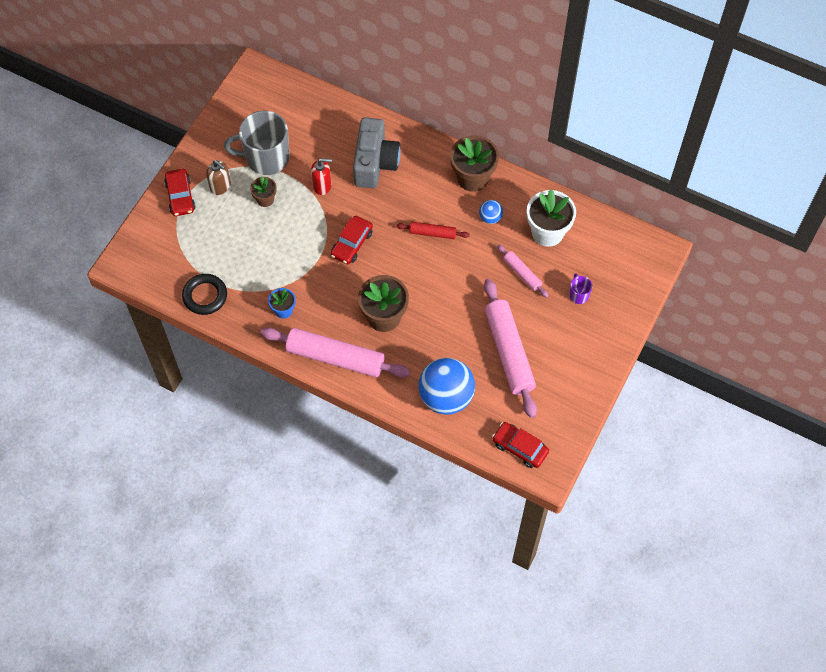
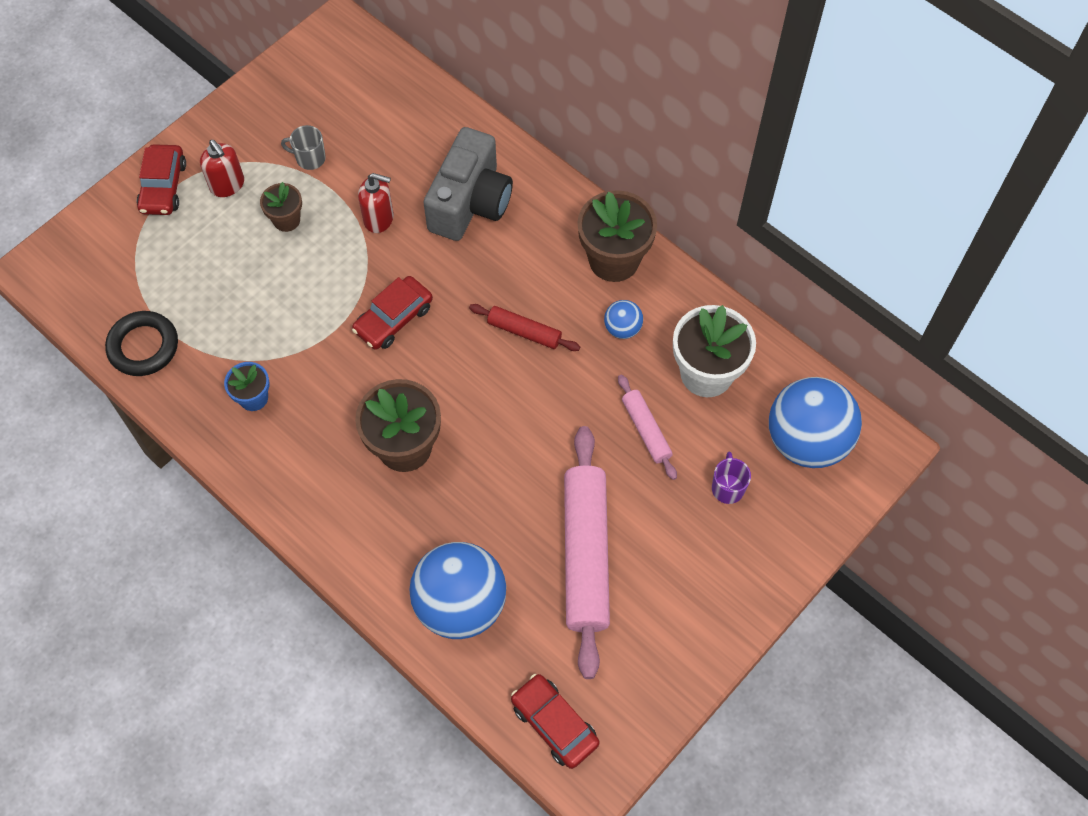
camera: 15 degrees right, 0 degrees up
brown soap dispenser [206,160,231,195] -> red soap dispenser [200,140,244,197]
grey mug [224,111,290,175] -> grey mug [281,125,326,170], size x0.44
pink rolling pin [260,328,410,378] -> none
none -> blue ball [769,377,862,468]

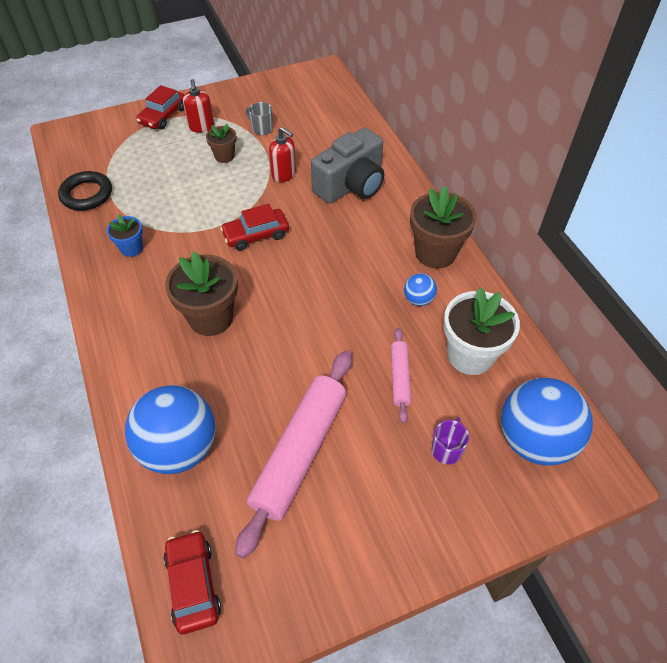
camera: 25 degrees right, 10 degrees down
red rolling pin [469,304,580,351] -> none

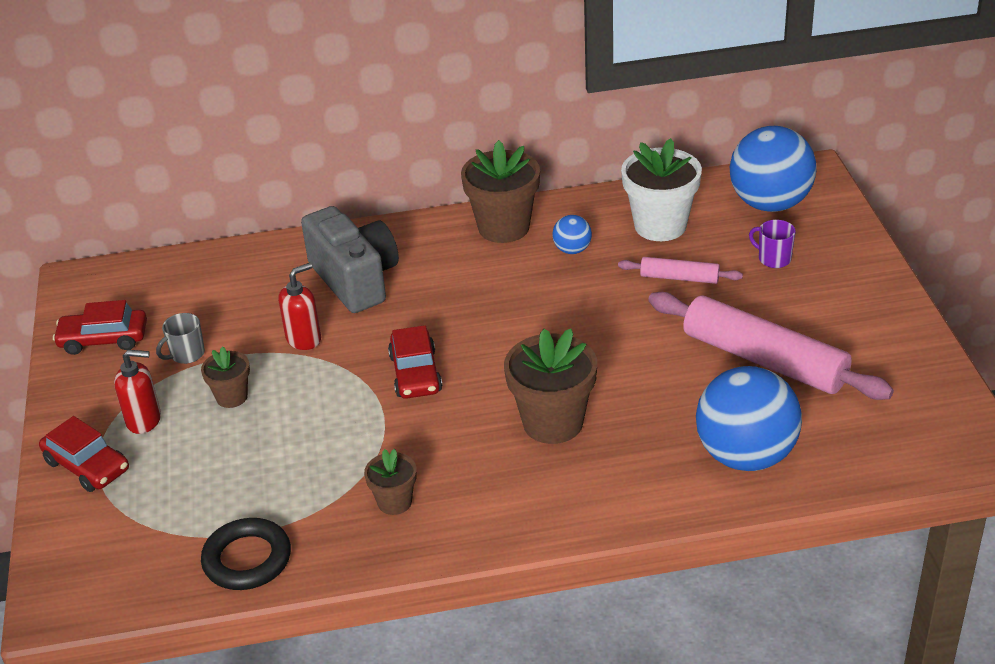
camera: 75 degrees left, 15 degrees down
blue flower pot [107,214,143,257] -> brown flower pot [364,449,417,515]
red car [163,530,221,634] -> red car moved to [53,300,147,355]

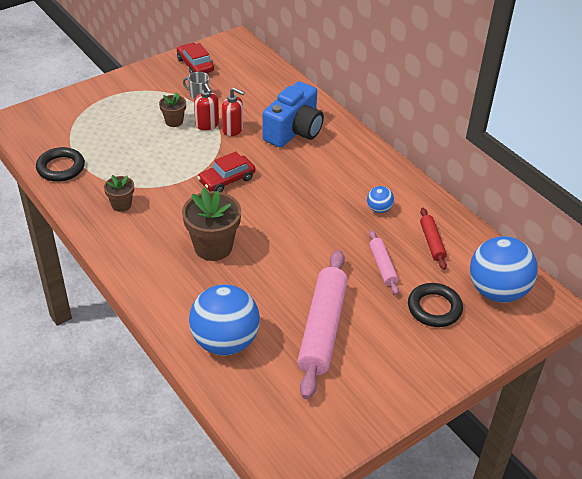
camera: 60 degrees right, 5 degrees up
red car [39,416,129,492] -> none
red soap dispenser [114,350,161,434] -> red soap dispenser moved to [194,83,219,130]
grey camera [301,206,399,313] -> blue camera [262,81,324,148]
brown flower pot [461,140,540,243] -> none
white flower pot [621,138,702,241] -> red rolling pin [420,208,447,270]
purple mug [749,220,796,268] -> black ring [408,283,463,327]

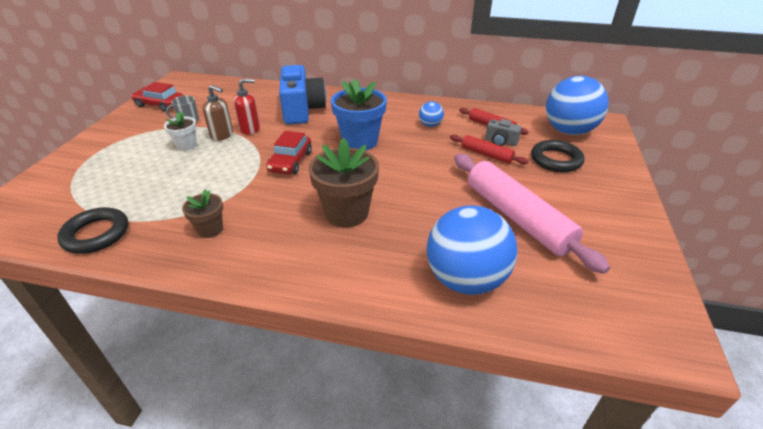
camera: 40 degrees left, 5 degrees down
brown flower pot [159,92,186,127] -> white flower pot [164,111,197,151]
red soap dispenser [194,83,219,130] -> brown soap dispenser [203,85,233,141]
pink rolling pin [369,230,399,295] -> red rolling pin [450,135,529,165]
none -> blue flower pot [331,79,387,151]
none -> grey camera [485,119,522,146]

